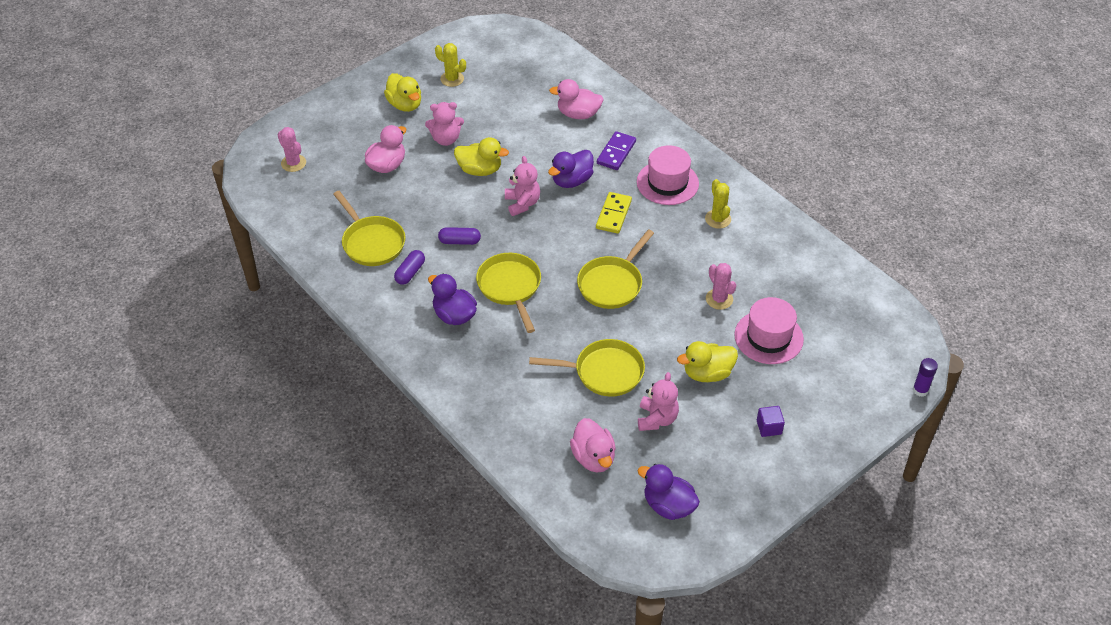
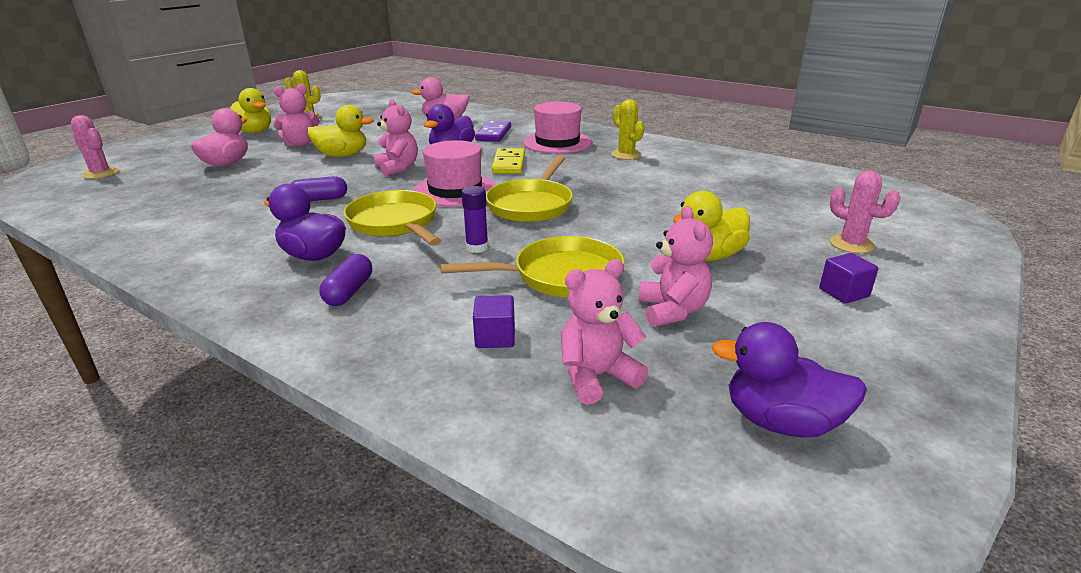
camera: 15 degrees left, 20 degrees down
yellow pan [333,191,405,266] -> none
purple capsule [394,250,425,285] -> purple capsule moved to [320,254,372,306]
pink duck [570,418,616,473] -> pink teddy bear [561,259,648,405]
pink cactus [706,263,736,310] -> pink cactus moved to [830,170,901,254]
pink hat [734,297,804,364] -> pink hat moved to [413,140,496,207]
purple glue stick [913,358,938,397] -> purple glue stick moved to [461,186,489,253]
none -> purple cube [473,295,515,348]

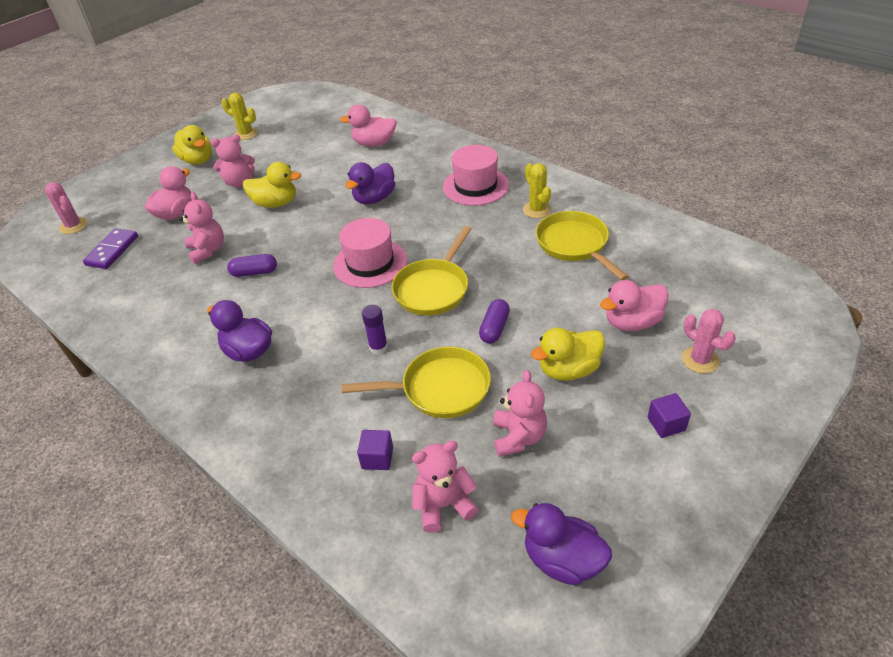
camera: 10 degrees right, 15 degrees up
purple capsule [320,254,372,306] -> purple capsule moved to [479,299,510,343]
yellow pan [344,190,441,246] -> yellow pan moved to [536,211,629,280]
pink teddy bear [374,99,418,176] -> pink teddy bear moved to [180,192,224,264]
purple domino [475,121,511,142] -> purple domino moved to [83,228,138,269]
yellow domino [492,148,525,174] -> none
none -> pink duck [600,280,669,331]

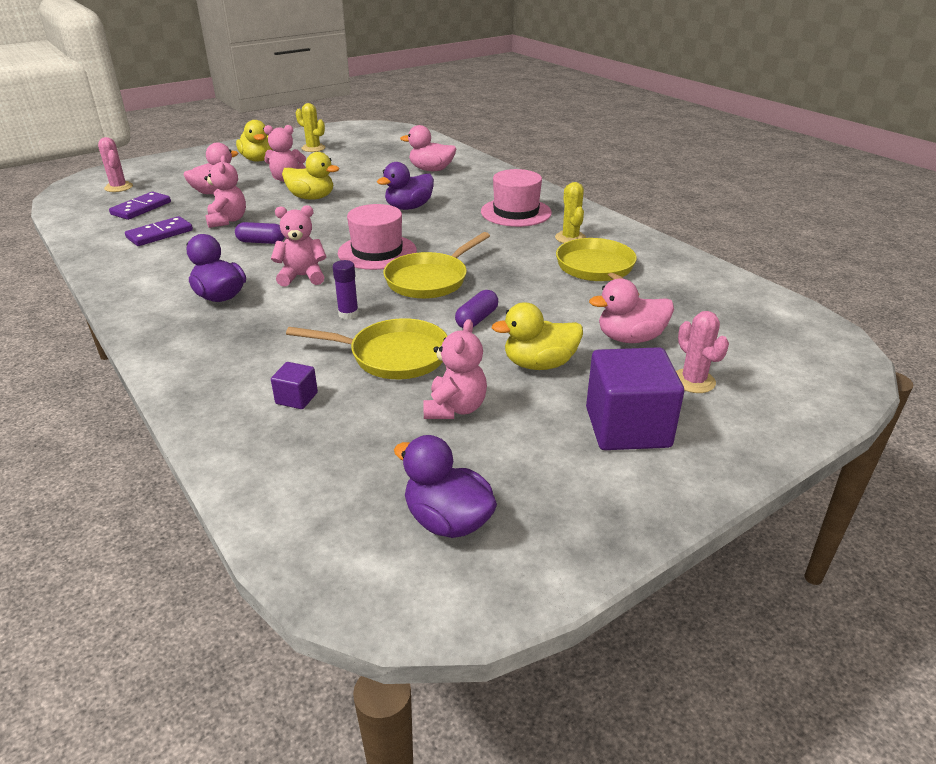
camera: 10 degrees right, 10 degrees down
pink teddy bear [412,441,478,533] -> pink teddy bear moved to [271,205,327,287]
purple cube [648,393,691,438] -> purple cube [586,347,684,450], size x2.15
none -> purple domino [125,216,193,246]

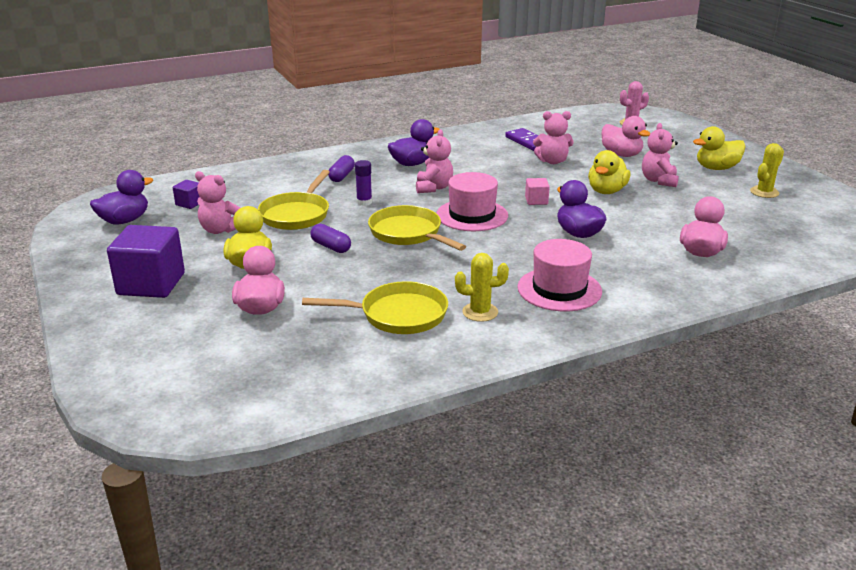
camera: 100 degrees right, 5 degrees down
purple domino [109,192,171,220] -> none
purple capsule [235,222,284,244] -> purple capsule moved to [328,155,355,182]
purple cube [271,362,318,409] -> purple cube moved to [173,180,200,209]
pink cactus [676,311,729,393] -> none
none -> pink cube [525,178,550,205]

